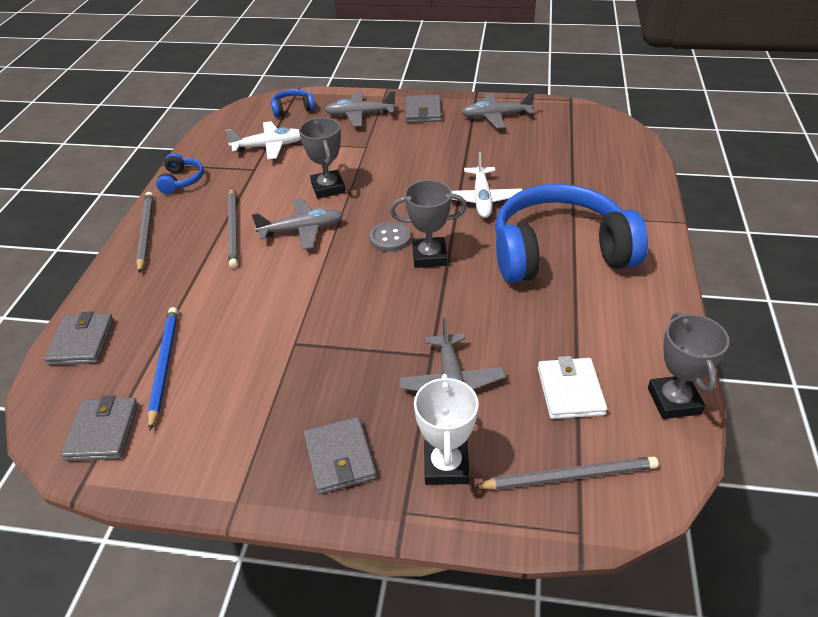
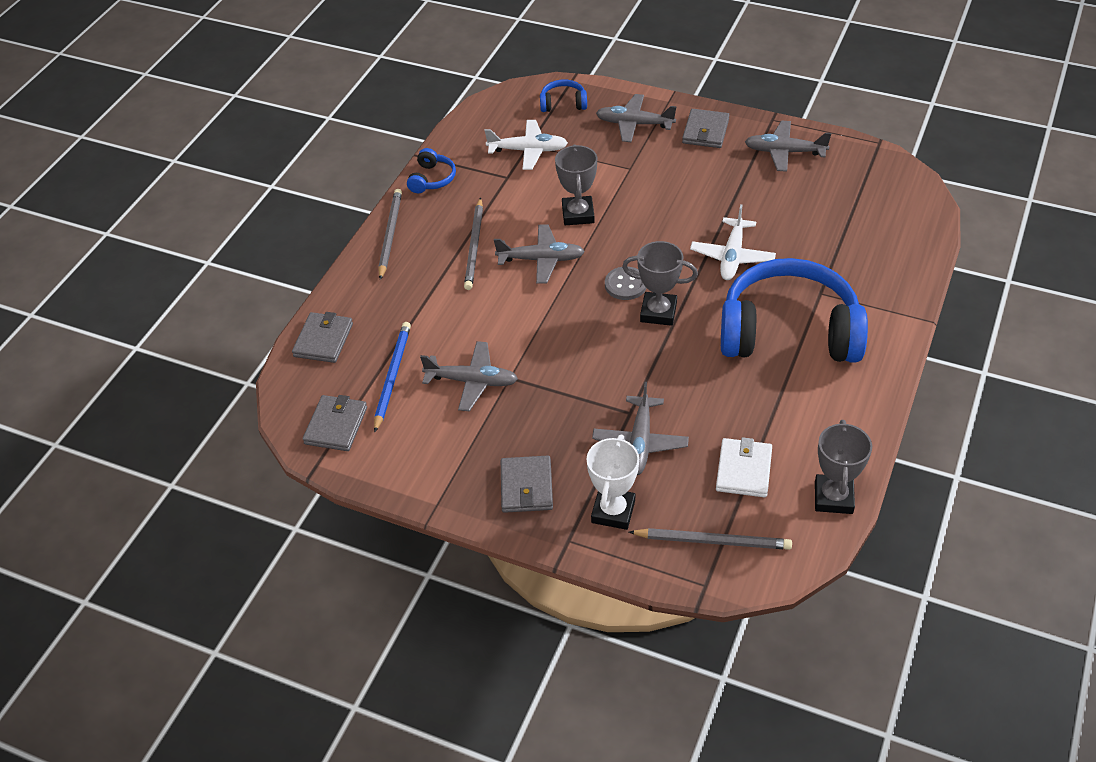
camera: 15 degrees right, 5 degrees up
none -> grey plane [420,341,518,412]

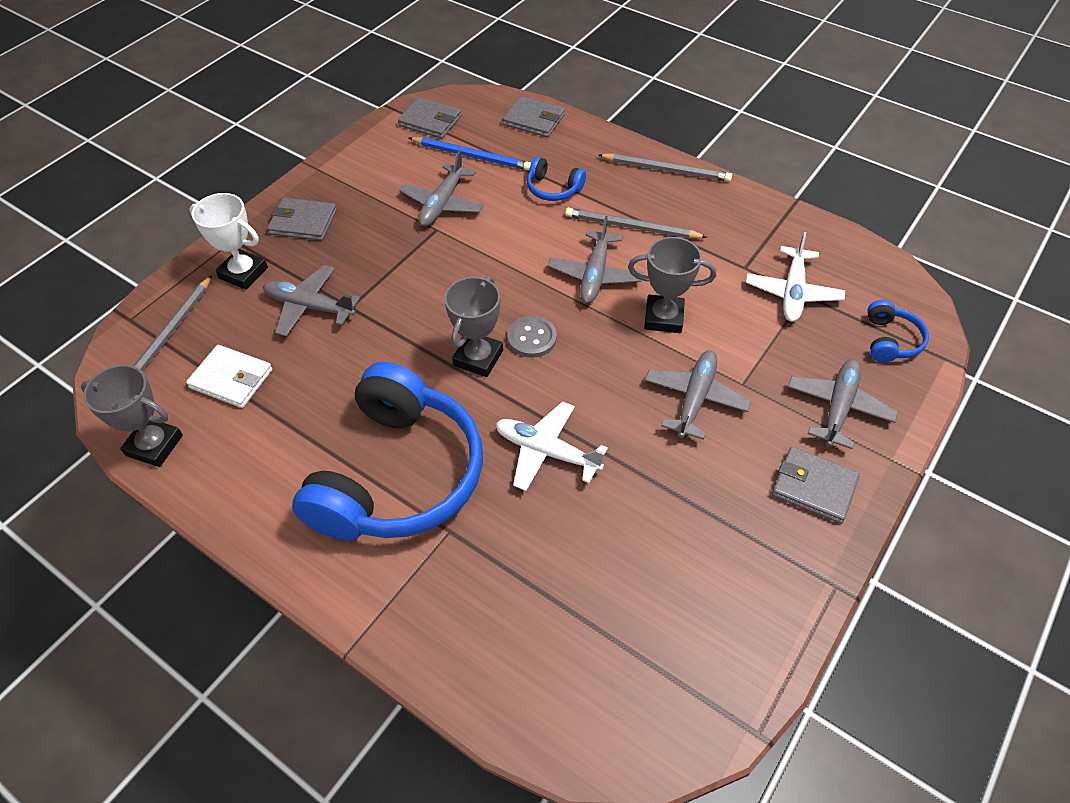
camera: 100 degrees right, 5 degrees up
blue headphones [407,148,456,193] -> blue headphones moved to [527,157,586,201]
grey plane [745,121,831,172] -> grey plane moved to [645,350,751,440]

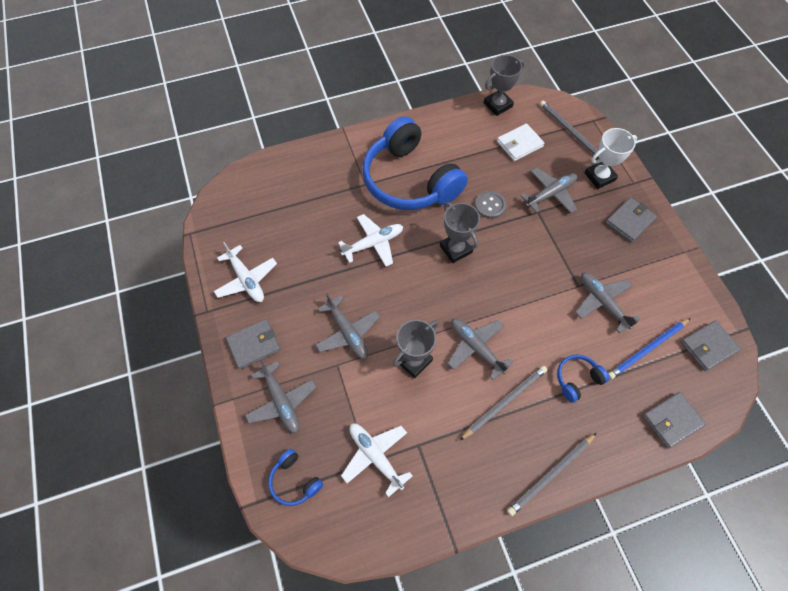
camera: 125 degrees right, 10 degrees up
grey button [507,316,557,358] -> grey button moved to [475,191,506,219]
none -> white plane [214,242,277,302]

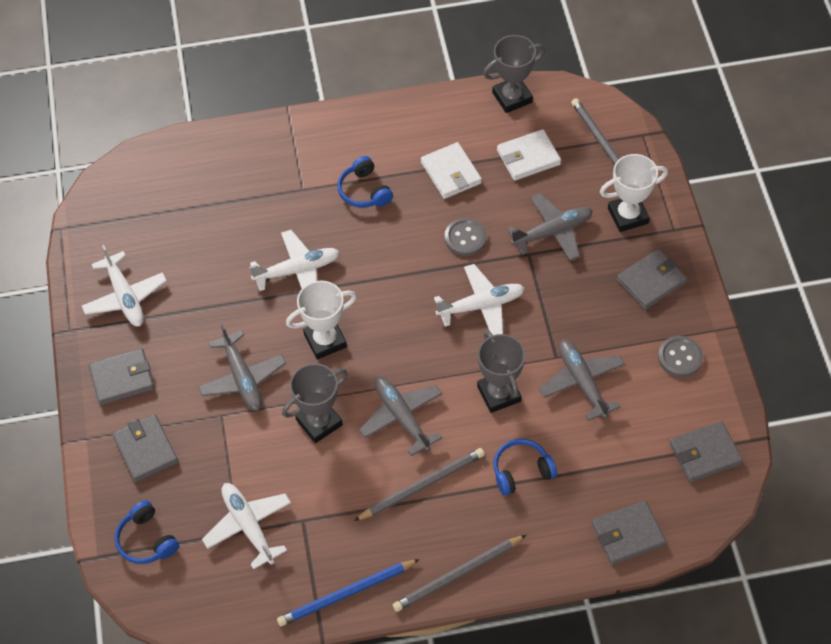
camera: 10 degrees right, 5 degrees down
grey plane [245,360,316,433] -> grey wallet [112,414,178,482]
blue headphones [362,116,468,210] -> blue headphones [337,156,393,208], size x0.41
grey trophy [440,202,480,263] -> grey trophy moved to [477,330,525,413]
blue pencil [608,318,691,379] -> blue pencil moved to [277,559,420,626]
none -> white trophy [286,281,357,360]
none -> white wallet [421,142,482,199]
none -> white plane [434,264,525,335]
none -> grey button [658,336,703,377]

